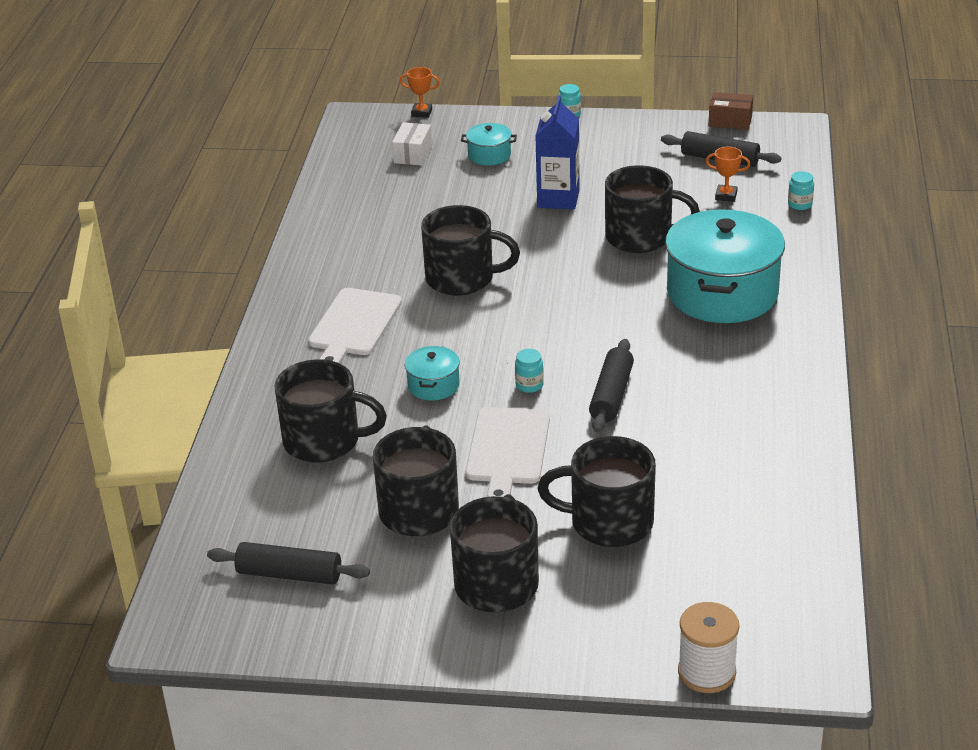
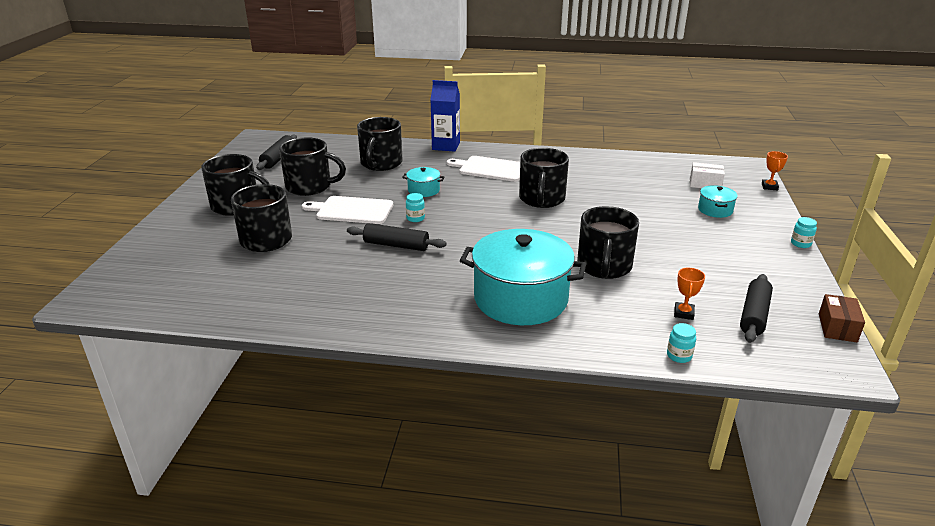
camera: 90 degrees right, 5 degrees down
blue carton [535,95,580,210] -> blue carton moved to [430,80,460,152]
white spool [678,602,739,693] -> none

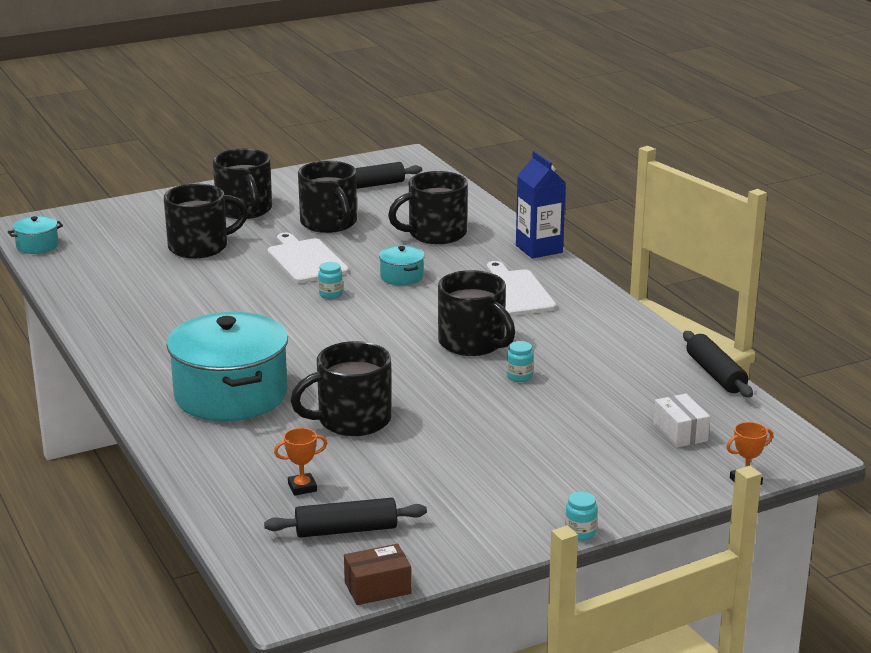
camera: 55 degrees right, 5 degrees down
black rolling pin [347,223,447,251] -> black rolling pin moved to [683,331,753,397]
black mug [519,148,569,208] -> black mug turned 105 degrees counterclockwise [438,270,515,356]
turquoise jar [667,323,696,363] -> turquoise jar moved to [507,341,534,382]
turquoise pot [698,185,738,218] -> turquoise pot moved to [8,216,63,254]

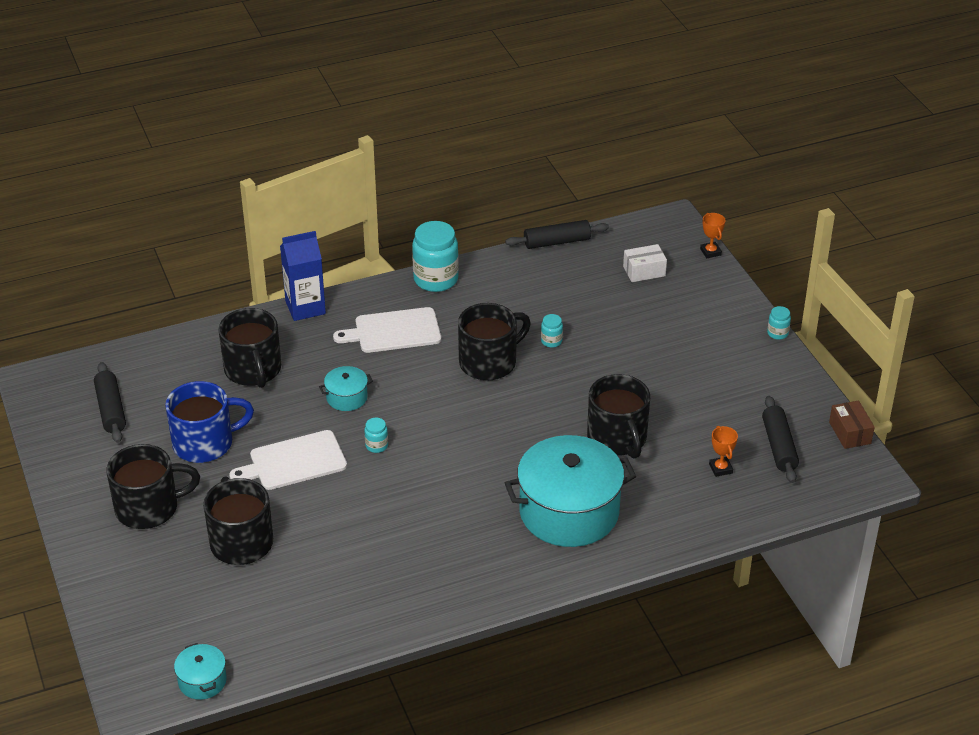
camera: 85 degrees left, 15 degrees up
black mug [298,161,357,233] -> blue mug [165,381,254,463]
none -> turquoise jar [412,221,459,292]

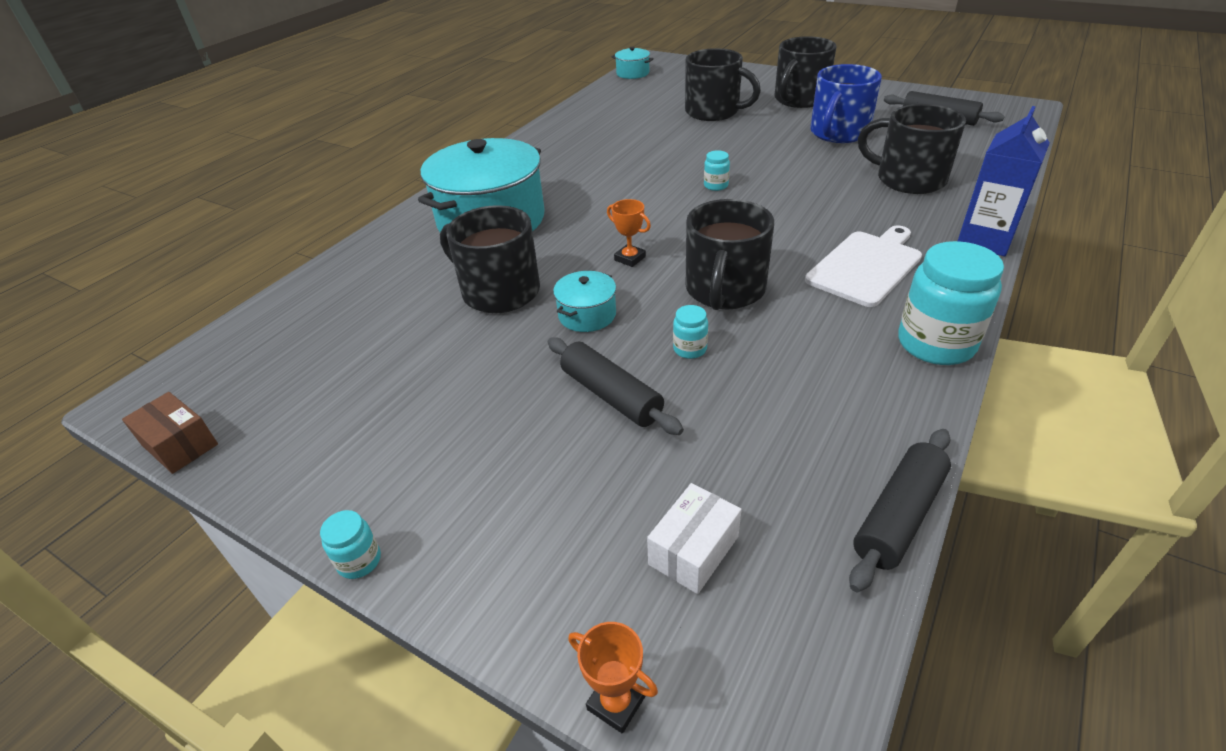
camera: 145 degrees right, 0 degrees up
white cutting board [229,430,347,490] -> none
turquoise pot [319,366,373,411] -> turquoise pot moved to [553,271,616,332]
orange trophy [709,426,738,477] -> orange trophy moved to [607,199,651,267]
black rolling pin [762,396,799,483] -> black rolling pin moved to [548,337,684,435]

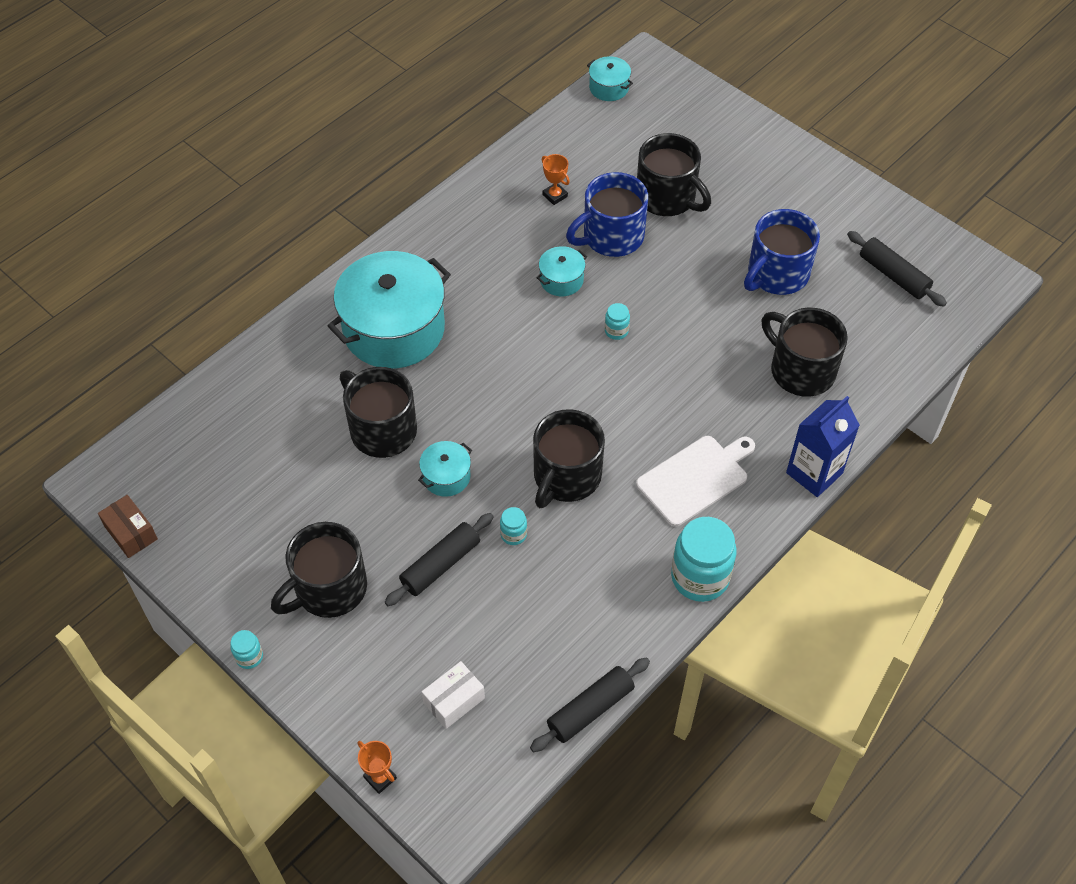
camera: 10 degrees right, 15 degrees up
black rolling pin [548,337,684,435] -> black rolling pin turned 75 degrees clockwise [385,513,493,606]
orange trophy [607,199,651,267] -> orange trophy moved to [542,154,570,205]
black mug [774,36,837,108] -> black mug moved to [271,522,367,618]
none -> turquoise pot [536,246,587,296]
none -> blue mug [566,172,648,257]

